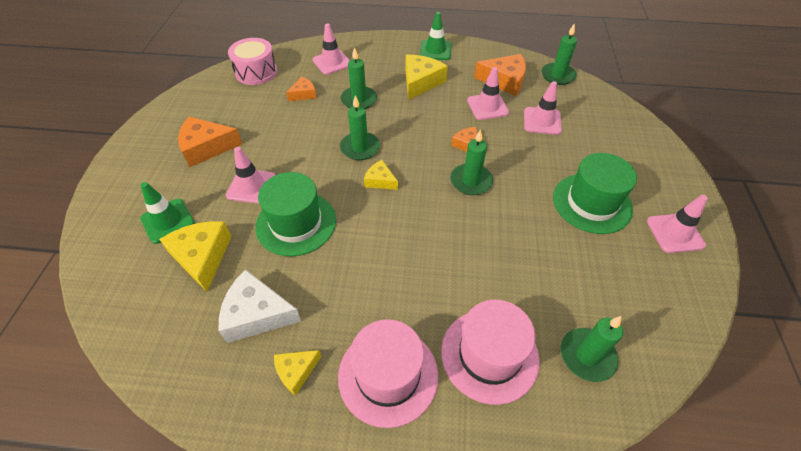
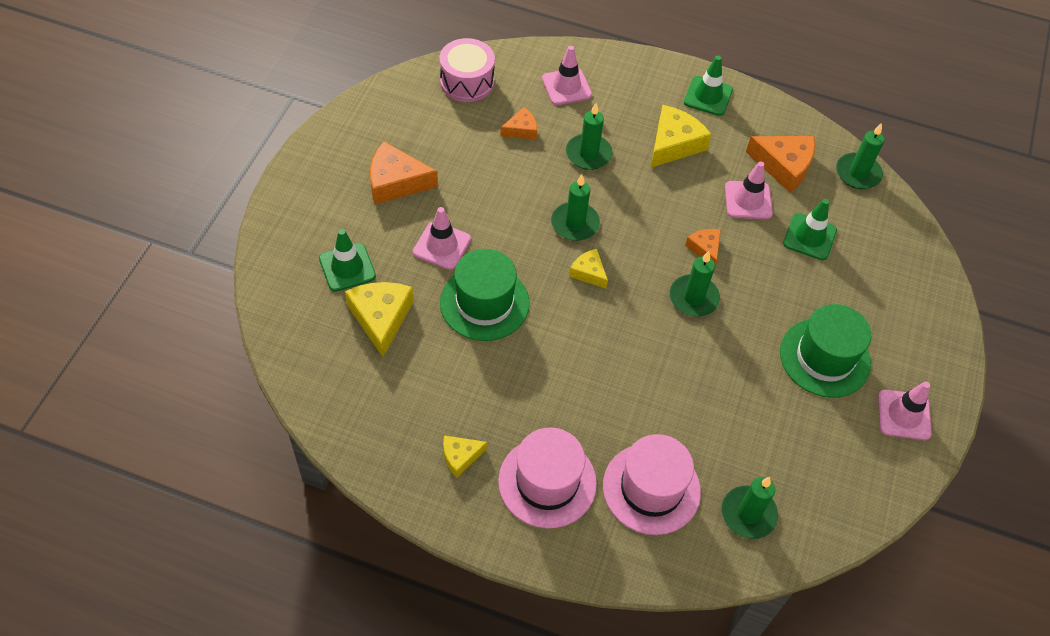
camera: 10 degrees right, 5 degrees up
white cheese [219,269,301,343] -> none
pink traffic cone [524,81,562,135] -> green traffic cone [783,199,837,260]

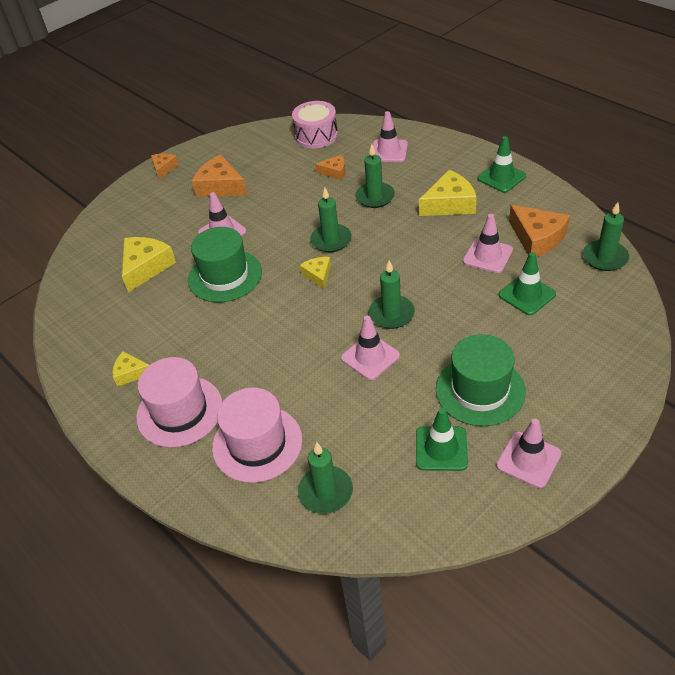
camera: 35 degrees right, 10 degrees down
green traffic cone [319,229,376,292] -> green traffic cone moved to [416,408,468,471]
orange cheese [685,229,721,265] -> orange cheese moved to [151,154,179,179]
none -> pink traffic cone [341,316,400,380]

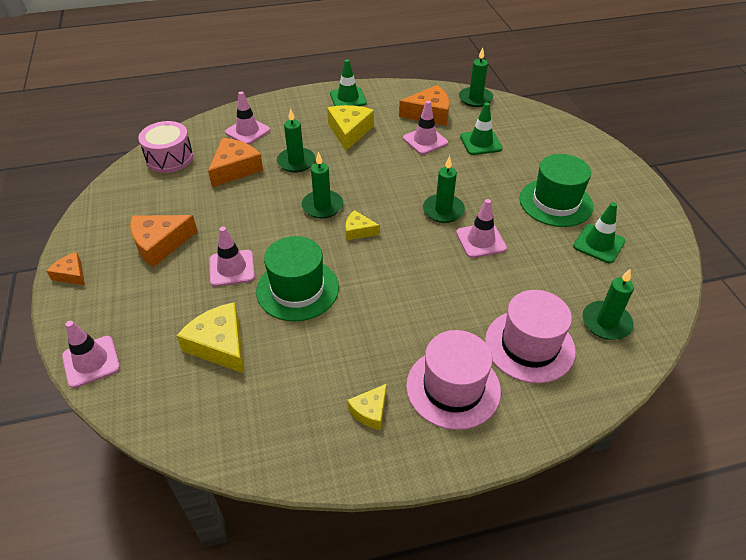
camera: 65 degrees left, 0 degrees up
orange cheese [315,155,345,180] -> orange cheese [208,138,263,187], size x1.75
pink traffic cone [496,419,562,488] -> pink traffic cone moved to [62,321,120,388]

